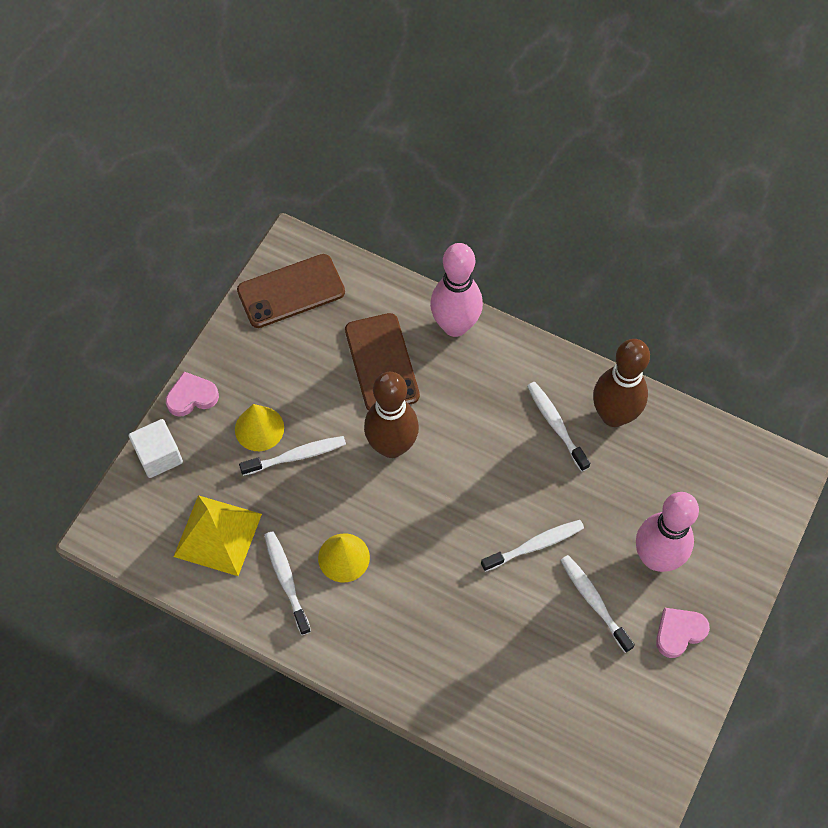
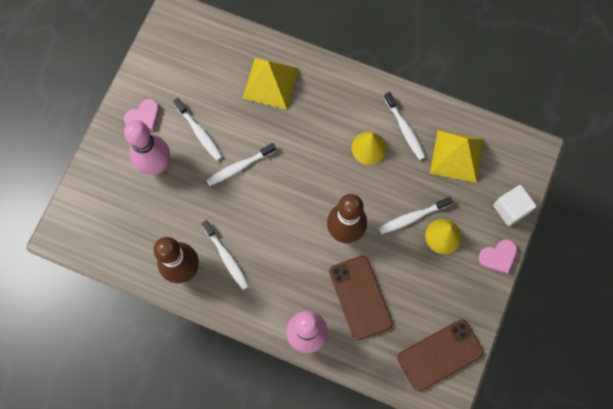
camera: 175 degrees right, 10 degrees up
none -> yellow pyramid [242,58,299,109]

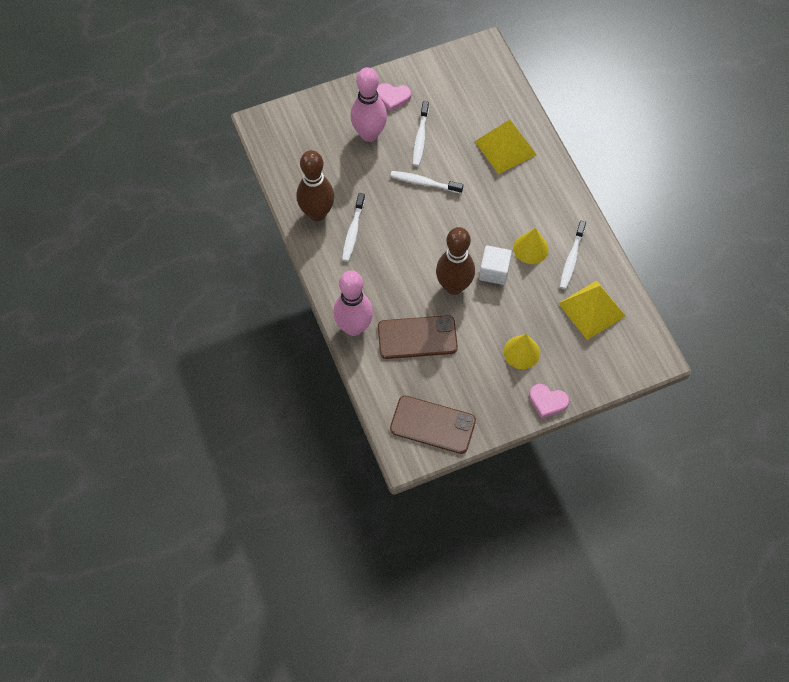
camera: 45 degrees right, 10 degrees down
brown phone [329,256,393,340] -> brown phone turned 60 degrees clockwise [378,315,458,359]
white toothbrush [379,197,453,234] -> none
white cube [493,185,537,226] -> white cube moved to [479,245,512,285]

